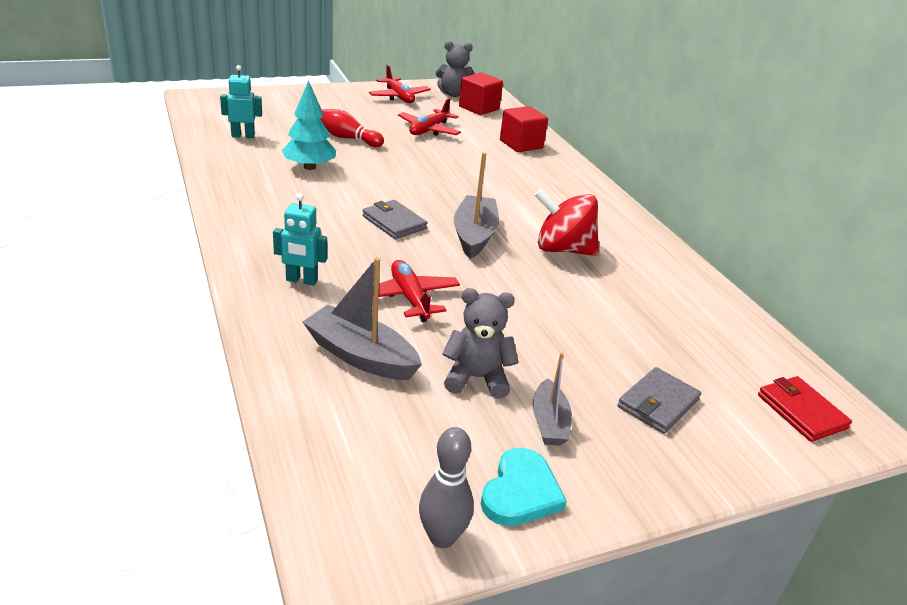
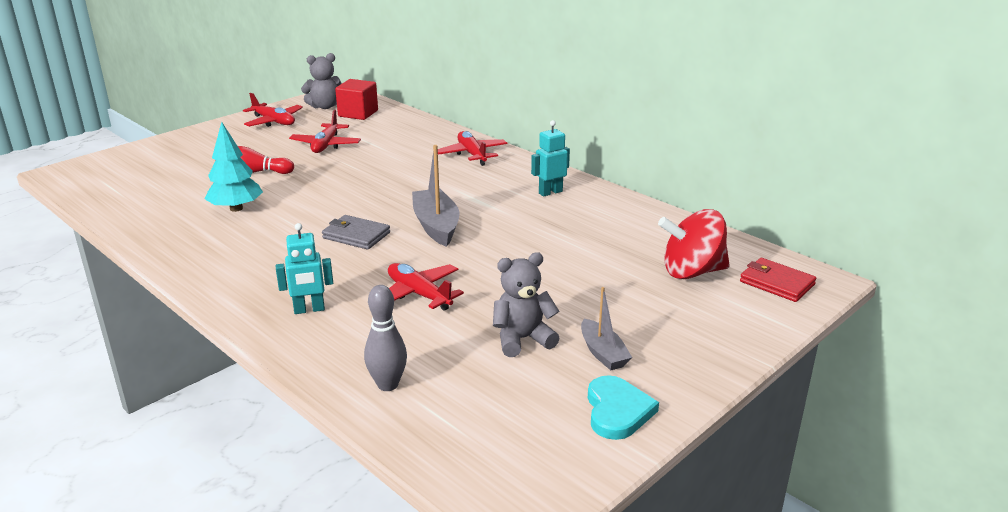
camera: 20 degrees left, 5 degrees down
turquoise robot [220,65,262,138] -> turquoise robot moved to [531,120,570,197]
grey boat [303,257,422,380] -> none
grey bowling pin [419,427,474,548] -> grey bowling pin moved to [364,285,407,391]
red cube [500,106,548,152] -> none
red spinning top [535,188,599,256] -> red spinning top moved to [658,209,730,279]
grey wallet [617,367,701,434] -> none
none -> red plane [438,131,507,166]

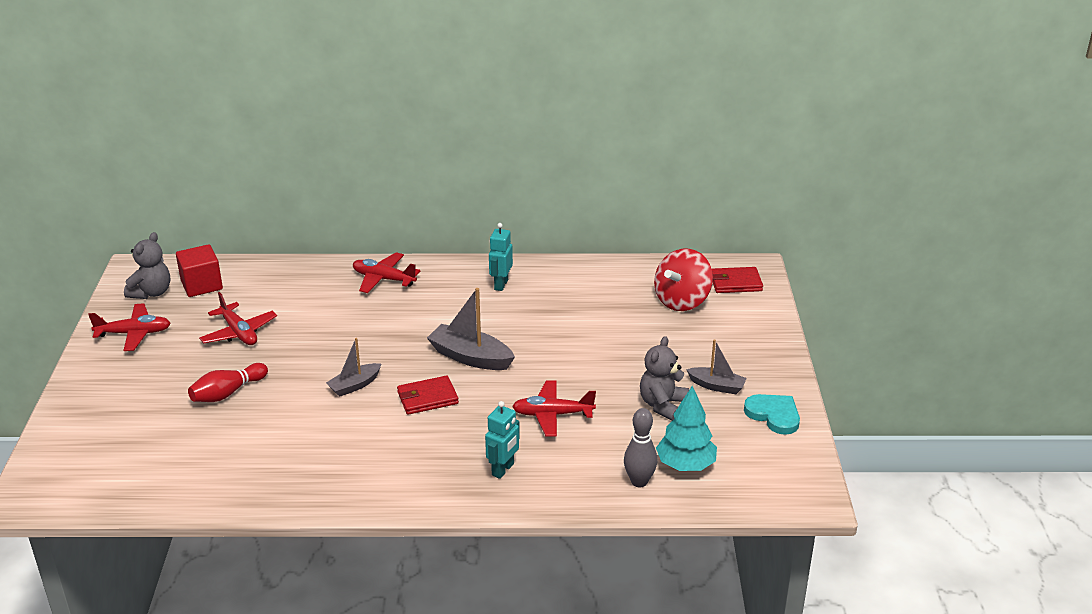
camera: 45 degrees left, 5 degrees up
turquoise tree [205,122,263,212] -> turquoise tree moved to [656,386,717,471]
grey wallet [322,215,390,250] -> red wallet [397,375,459,415]
none -> grey boat [326,338,381,397]

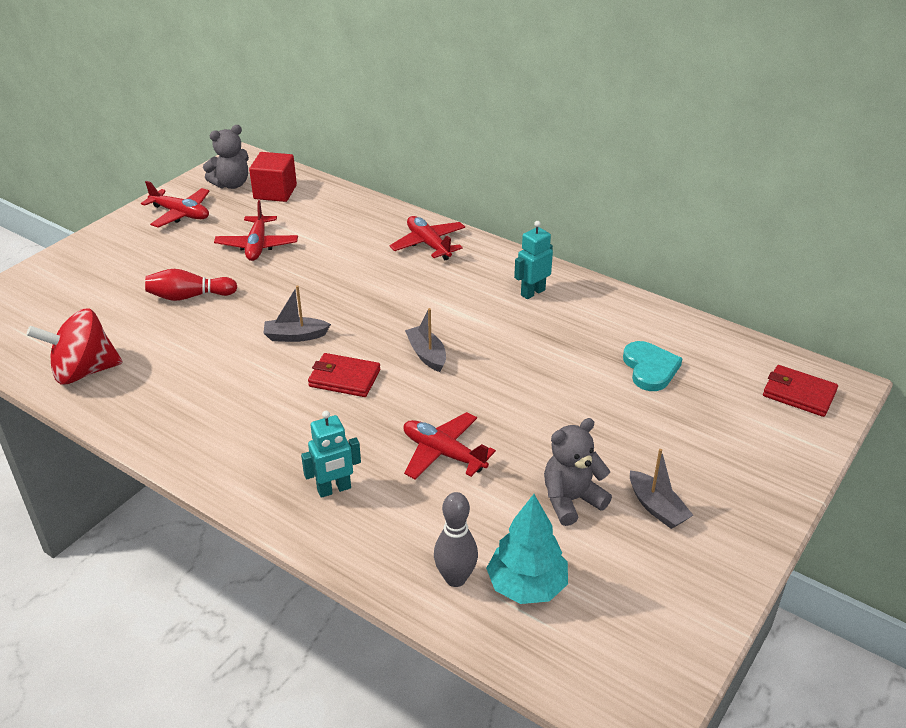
camera: 35 degrees right, 5 degrees up
grey boat [427,288,515,370] -> grey boat [405,308,446,372], size x0.62
red spinning top [654,249,713,311] -> red spinning top moved to [26,308,123,385]
turquoise heart [744,394,800,435] -> turquoise heart moved to [623,341,683,391]

